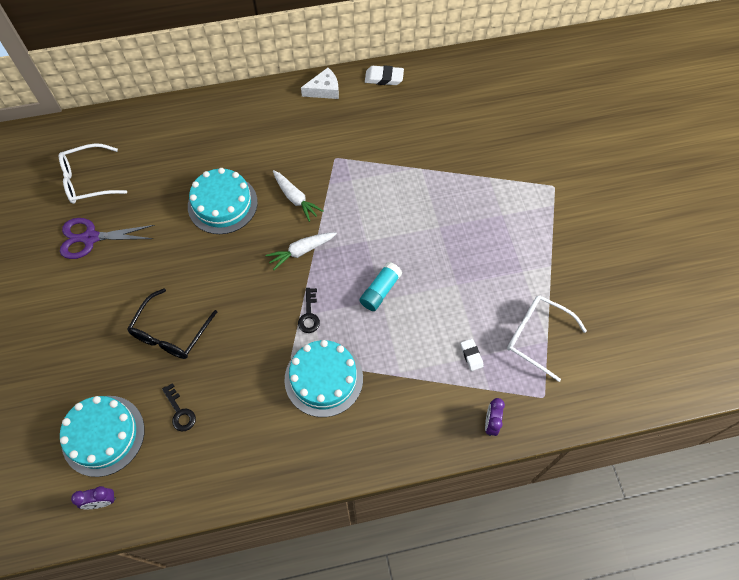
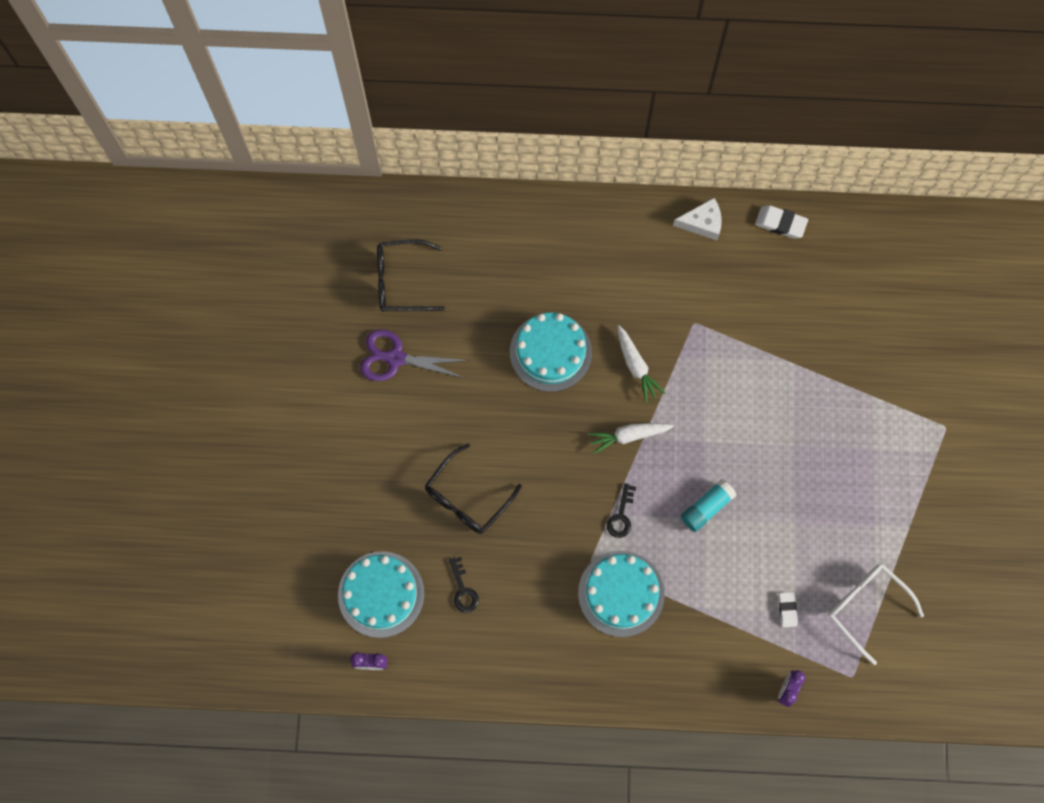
camera: 15 degrees right, 10 degrees up
white glasses [59,143,127,204] -> black glasses [377,239,445,312]

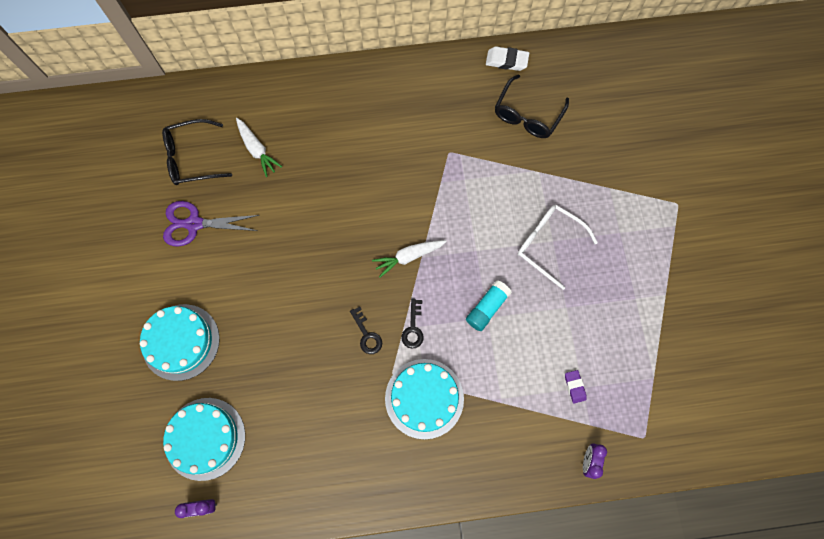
camera: 10 degrees left, 0 degrees up
black glasses [425,443,522,534] -> black glasses moved to [495,74,569,138]
black key [449,557,479,613] -> black key moved to [350,307,382,354]
turquoise cake [510,312,592,392] -> turquoise cake moved to [140,304,220,381]
white carrot [617,325,665,403] -> white carrot moved to [236,118,282,177]
white cheese [673,198,722,240] -> none
white eraser [778,592,798,627] -> purple eraser [565,370,586,403]
white glasses [828,564,924,665] -> white glasses moved to [517,205,598,290]

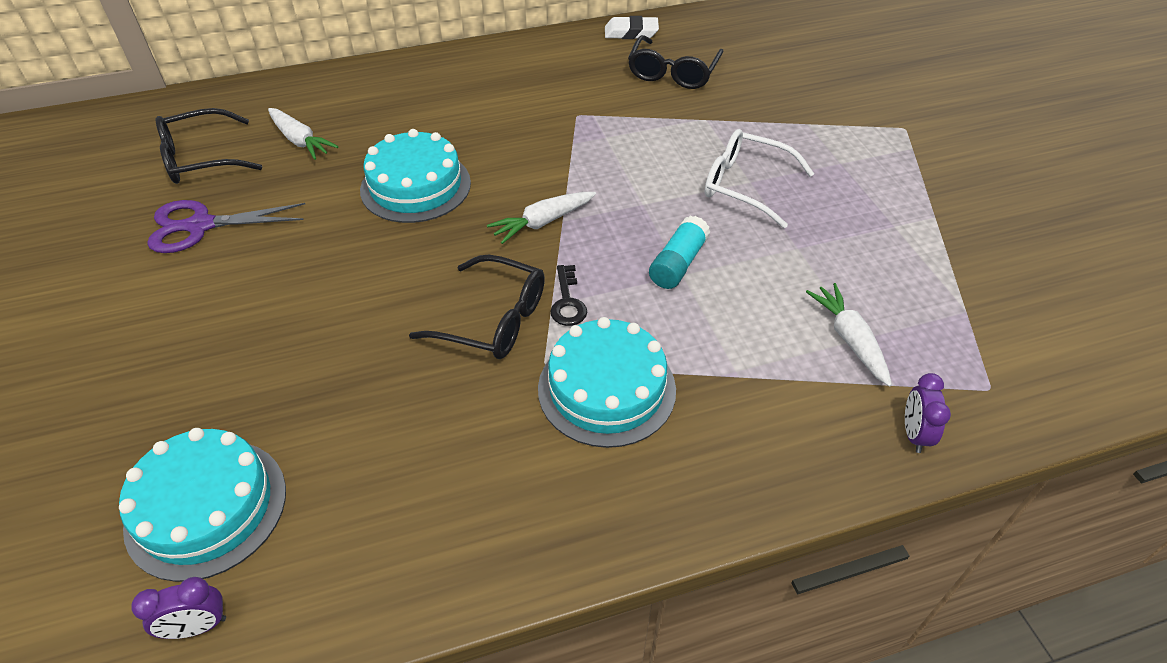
camera: 10 degrees left, 25 degrees down
turquoise cake [140,304,220,381] -> turquoise cake moved to [360,129,471,223]
black key [350,307,382,354] -> black glasses [409,255,545,359]
purple eraser [565,370,586,403] -> white carrot [806,283,892,386]

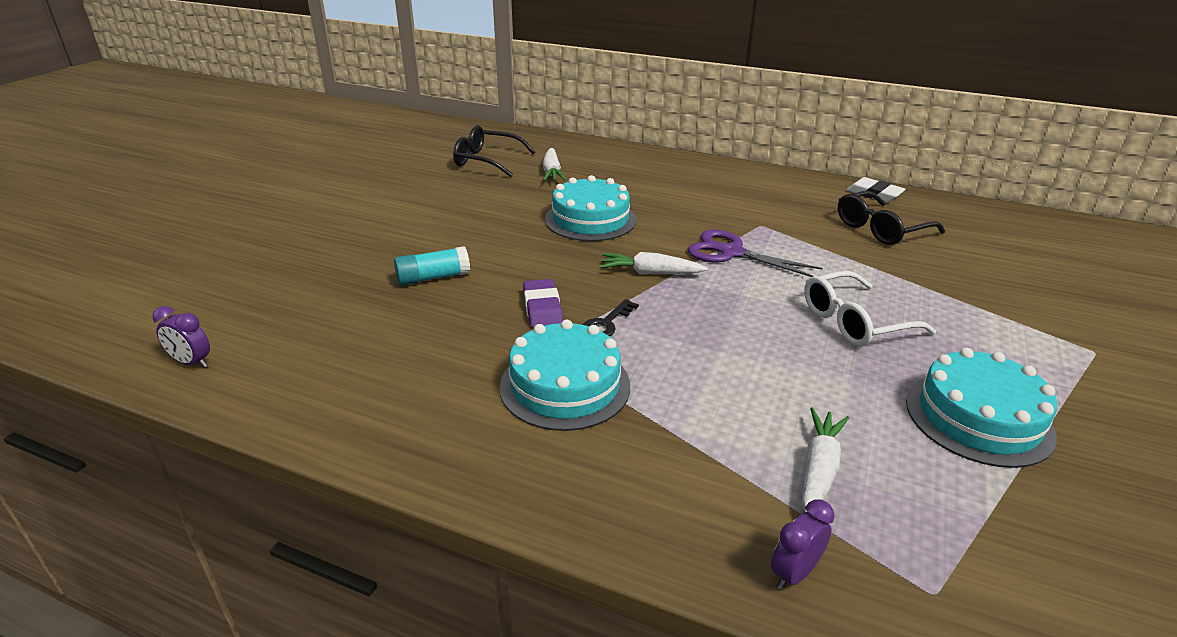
camera: 40 degrees right, 15 degrees down
turquoise cake [119,428,286,582] -> turquoise cake moved to [906,348,1057,468]
purple scissors [147,200,305,253] -> purple scissors moved to [688,229,823,277]
black glasses [409,255,545,359] -> purple eraser [523,279,563,328]
turquoise glue stick [649,216,711,289] -> turquoise glue stick moved to [394,246,470,286]
white glasses [705,129,814,228] -> white glasses turned 90 degrees counterclockwise [804,271,936,347]

